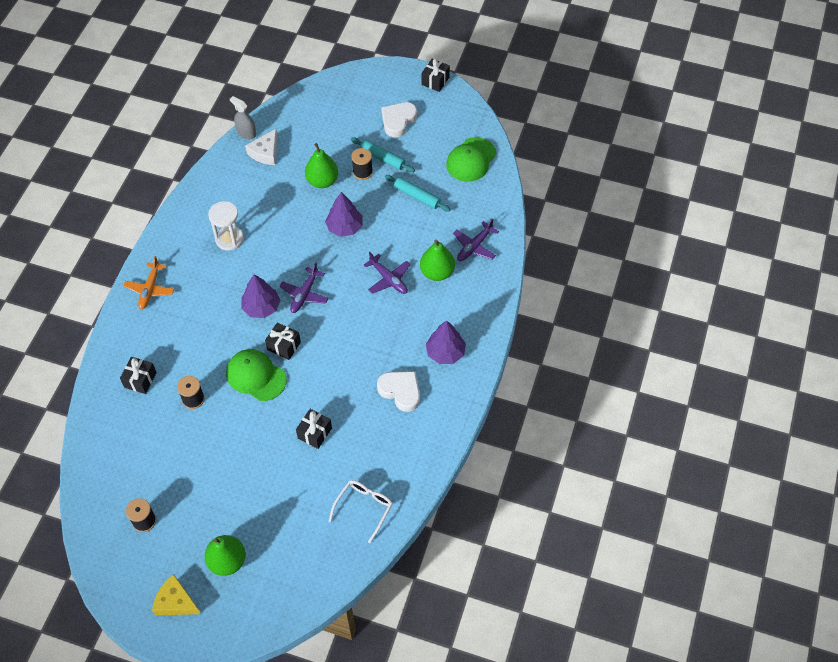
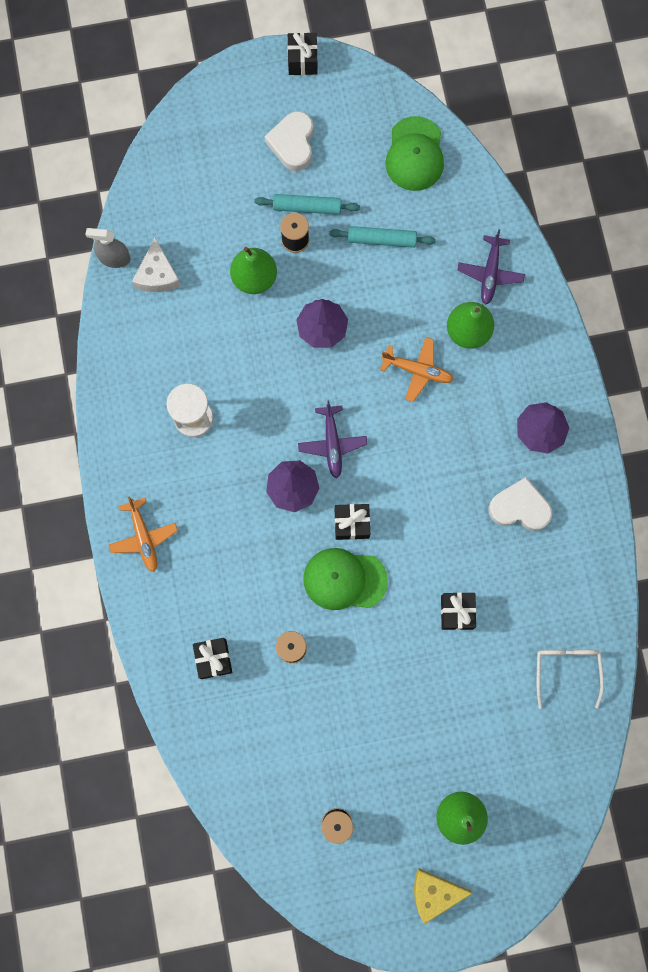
camera: 30 degrees left, 20 degrees up
purple plane [364,252,411,294] -> orange plane [380,337,454,402]

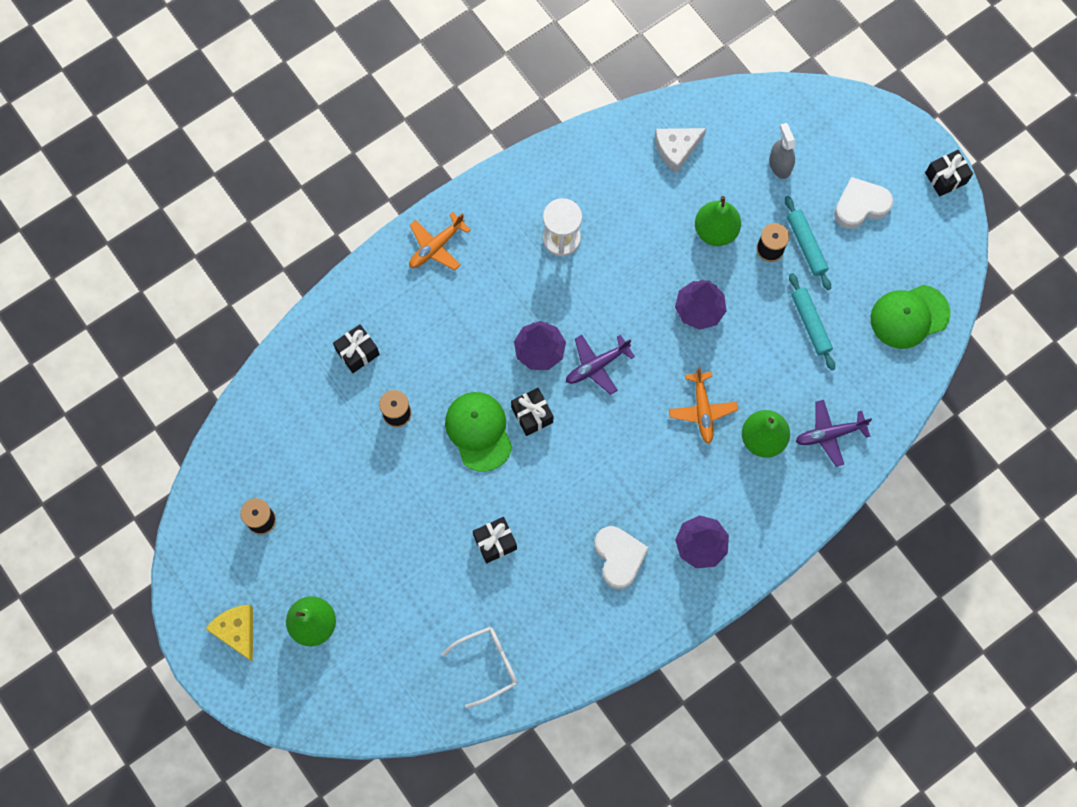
camera: 65 degrees right, 5 degrees down
grey spray bottle [85,228,130,268] -> grey spray bottle moved to [769,123,796,179]

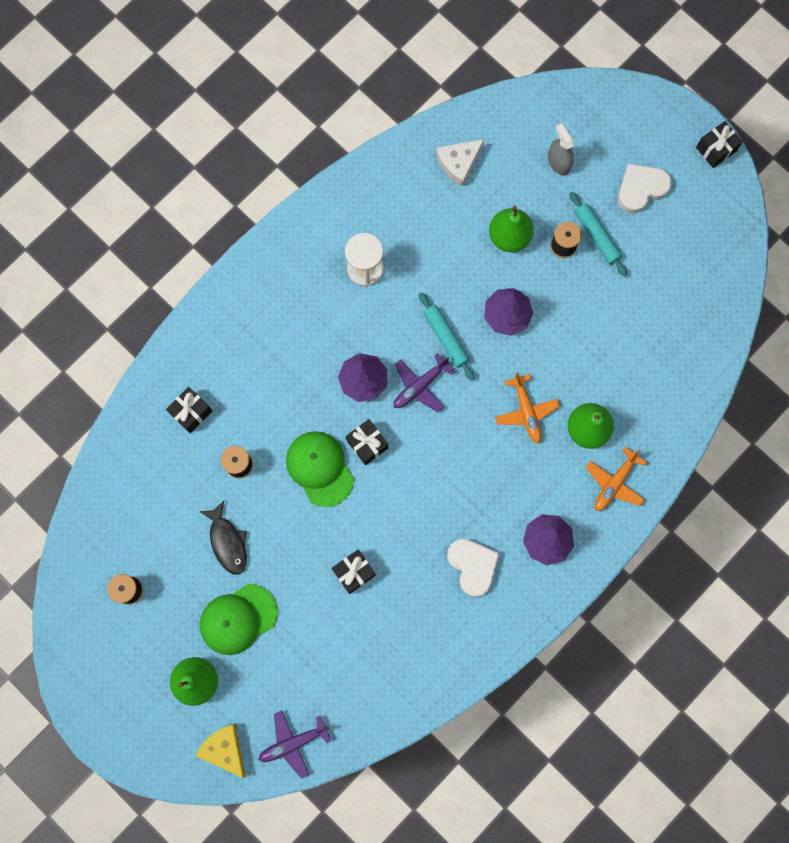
camera: 10 degrees left, 5 degrees up
yellow cheese [205,605,253,662] -> yellow cheese moved to [195,724,246,778]
orange plane [409,212,471,270] -> orange plane moved to [586,447,647,511]
white glasses [441,627,518,708] -> none
turquoise rolling pin [789,273,835,370] -> turquoise rolling pin moved to [419,292,475,381]
purple plane [796,400,872,467] -> purple plane moved to [258,710,331,779]
green cap [871,285,950,349] -> green cap moved to [200,584,278,655]
none -> black fish [199,501,247,575]

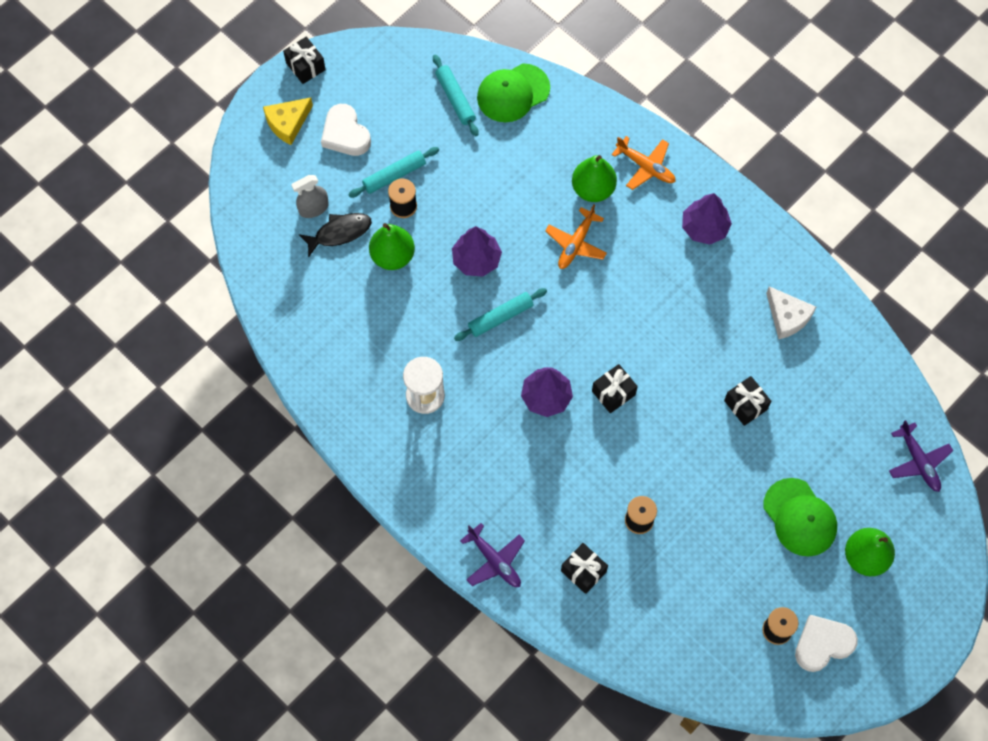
camera: 90 degrees left, 10 degrees down
yellow cheese [195,724,246,778] -> yellow cheese moved to [263,97,313,145]
black fish [199,501,247,575] -> black fish moved to [299,213,372,257]
green cap [286,431,354,507] -> green cap moved to [477,63,550,122]
purple plane [393,353,454,412] -> purple plane moved to [460,523,525,587]
white cheese [436,139,484,187] -> white cheese moved to [766,286,816,339]
white heart [447,539,499,597] -> white heart moved to [795,615,858,672]
orange plane [495,372,560,444] -> orange plane turned 135 degrees clockwise [545,204,607,269]
none -> turquoise rolling pin [433,54,479,136]

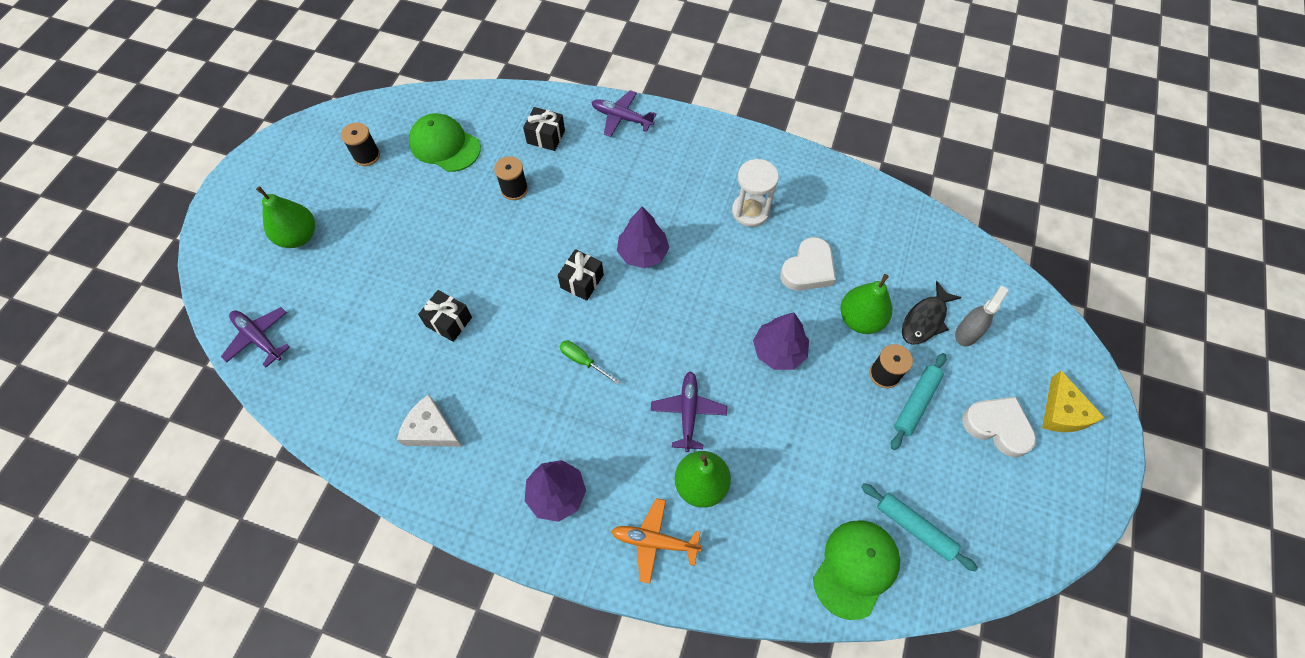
camera: 155 degrees right, 5 degrees down
yellow cheese [263,97,313,145] -> yellow cheese turned 150 degrees clockwise [1042,370,1105,432]
black gift [283,37,326,84] -> none
turquoise rolling pin [454,288,547,341] -> none
orange plane [545,204,607,269] -> purple plane [651,371,727,452]
green cap [763,478,837,557] -> green cap moved to [409,113,481,172]
white heart [795,615,858,672] -> white heart moved to [780,237,836,291]
none -> green screwdriver [559,340,620,385]

